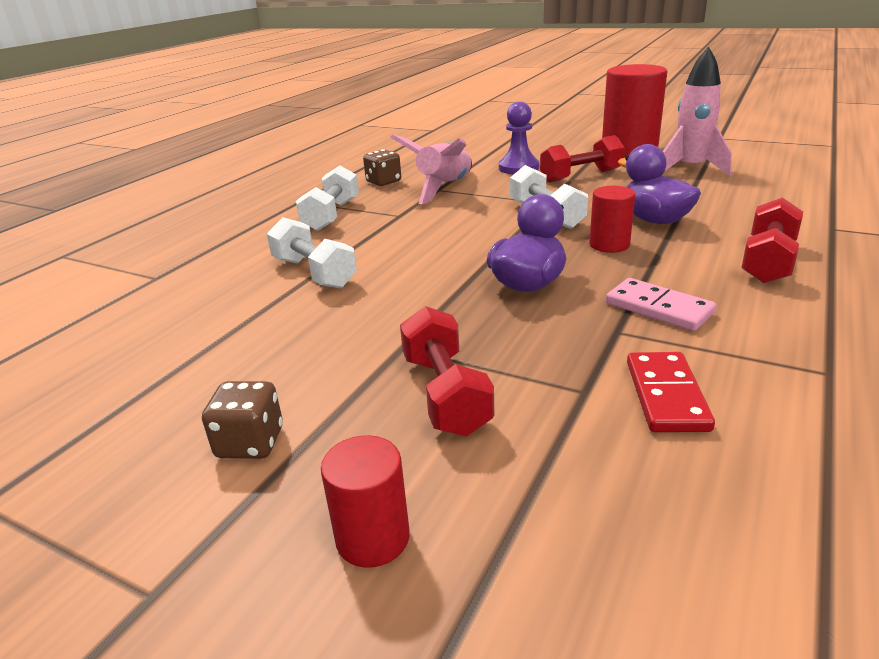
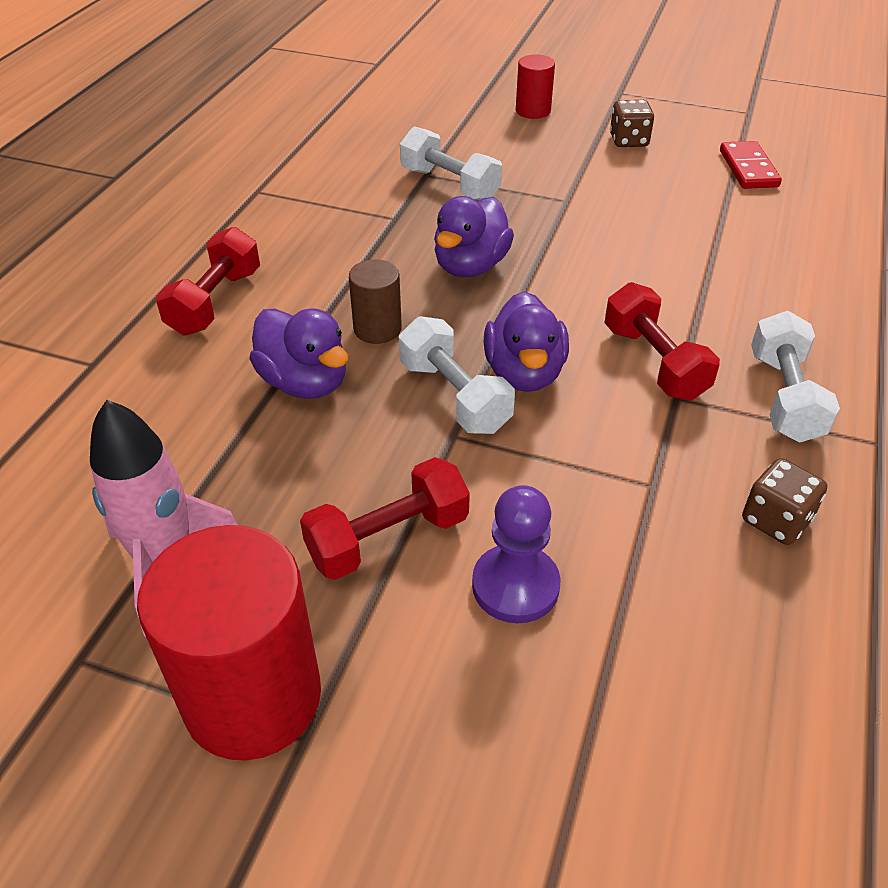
camera: 170 degrees right, 15 degrees up
white dumbbell [267,217,357,289] -> white dumbbell moved to [400,126,502,200]
pink rocket [390,134,472,204] -> none
red dumbbell [400,306,494,436] -> red dumbbell moved to [605,282,720,401]
red cylinder [590,186,635,253] -> brown cylinder [349,259,402,344]
pink domino [606,278,716,331] -> none
red domino [627,352,715,432] -> red domino moved to [720,141,782,189]
none -> purple duck [484,291,569,392]

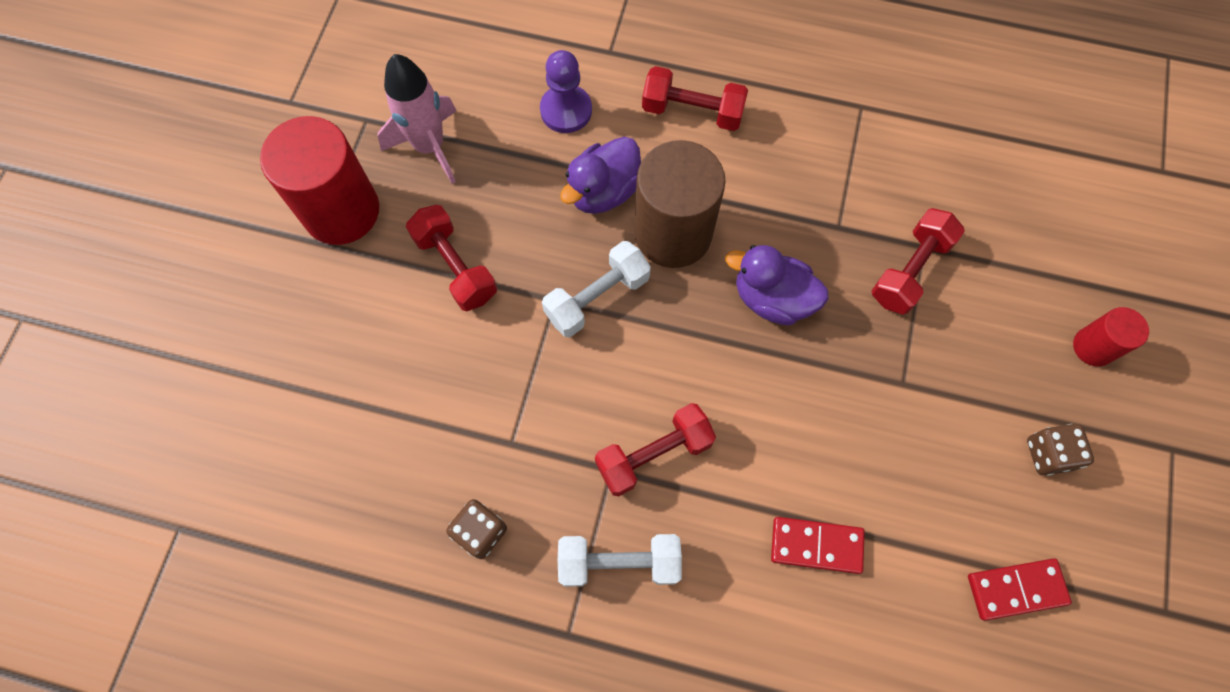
camera: 85 degrees right, 25 degrees up
brown cylinder [349,259,402,344] -> brown cylinder [634,140,726,268], size x1.97
white dumbbell [400,126,502,200] -> red dumbbell [871,208,965,315]
purple pawn [472,485,561,623] -> purple pawn moved to [540,50,592,133]
purple duck [484,291,569,392] -> none
none -> red domino [771,517,865,574]

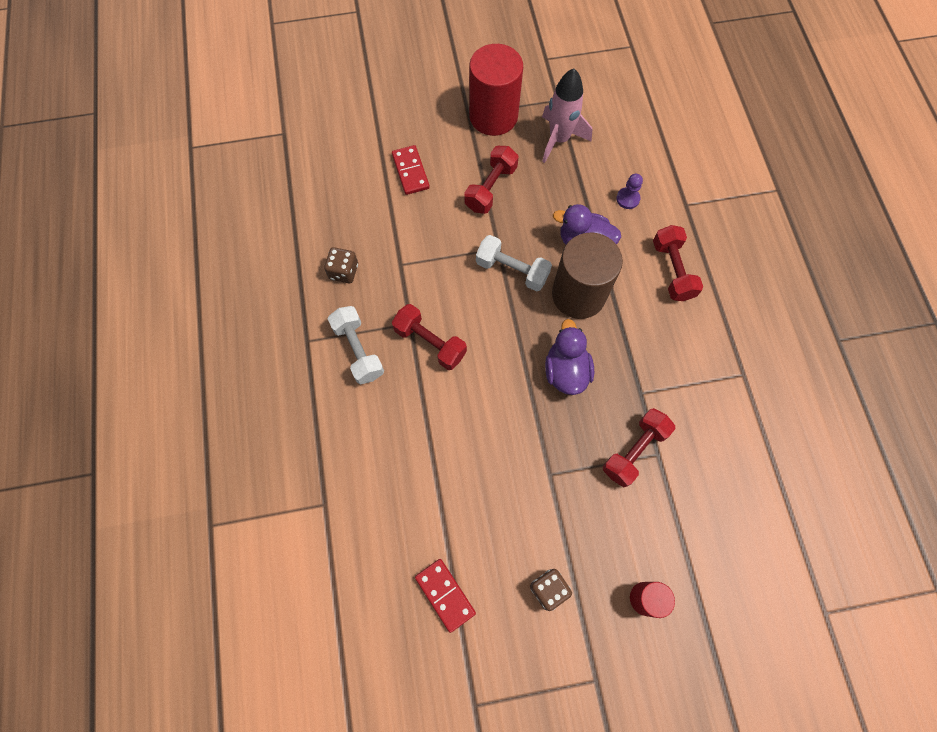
camera: 65 degrees right, 0 degrees up
purple pawn [540,50,592,133] -> purple pawn [616,174,643,209], size x0.65
red domino [771,517,865,574] -> red domino moved to [392,145,430,195]
red dumbbell [871,208,965,315] -> red dumbbell turned 60 degrees counterclockwise [603,408,675,487]

